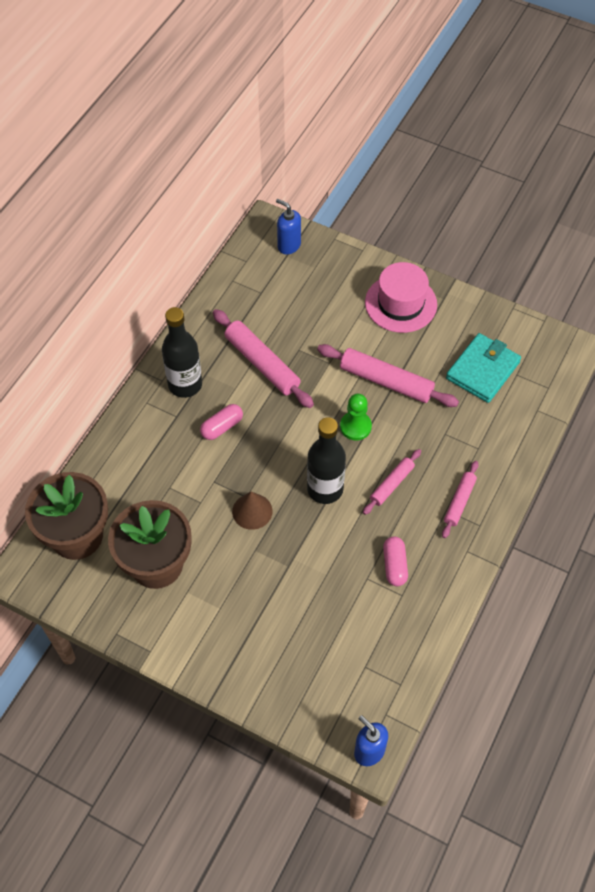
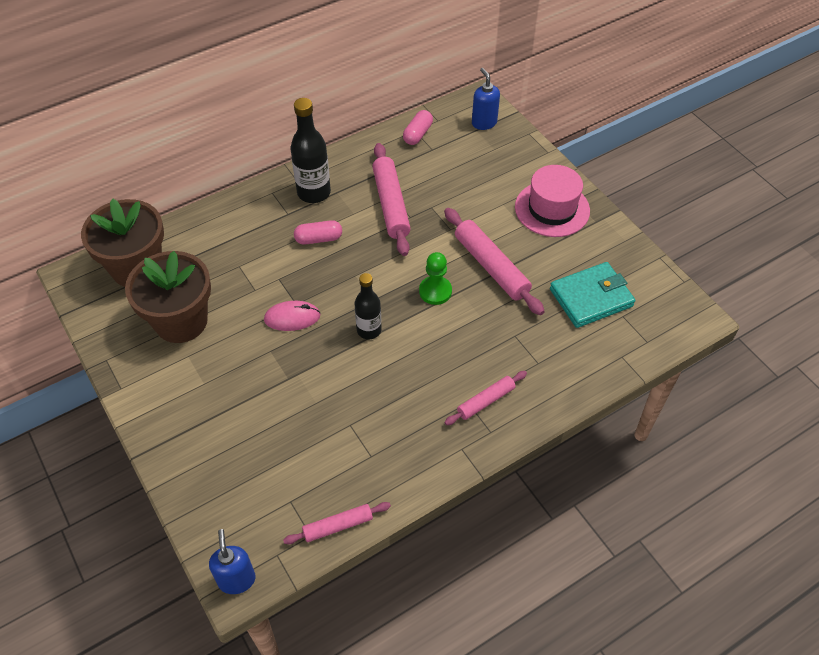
camera: 30 degrees right, 5 degrees down
brown cone [232,492,273,530] -> pink mouse [264,301,320,331]
black bottle [307,417,346,504] -> black bottle [355,273,382,339], size x0.66
pink rolling pin [363,449,421,515] -> pink rolling pin moved to [283,502,391,544]
pink capsule [383,536,408,586] -> pink capsule moved to [403,110,433,145]

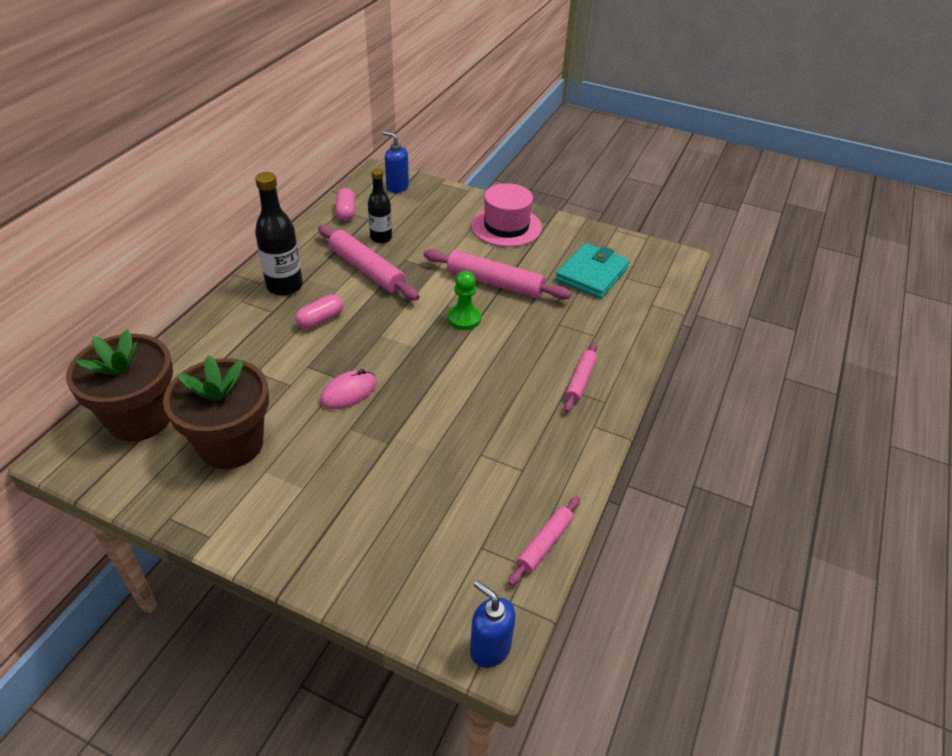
camera: 35 degrees left, 10 degrees down
black bottle [355,273,382,339] -> black bottle moved to [368,168,392,243]

